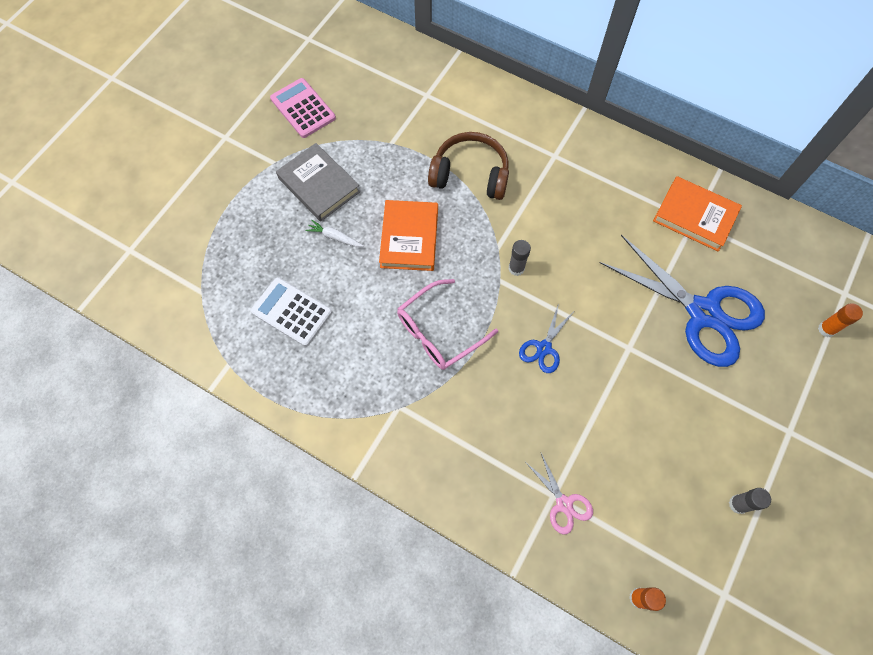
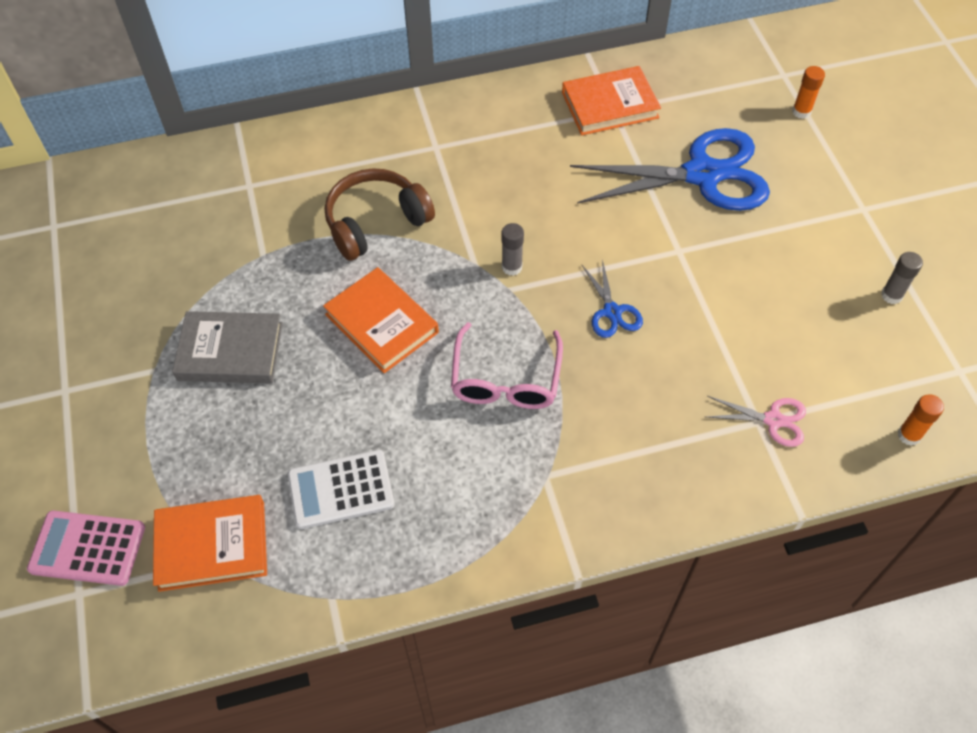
camera: 45 degrees left, 10 degrees down
pink calculator [270,78,336,138] -> pink calculator moved to [27,511,145,586]
white carrot [305,220,364,247] -> none
none -> orange book [153,495,267,592]

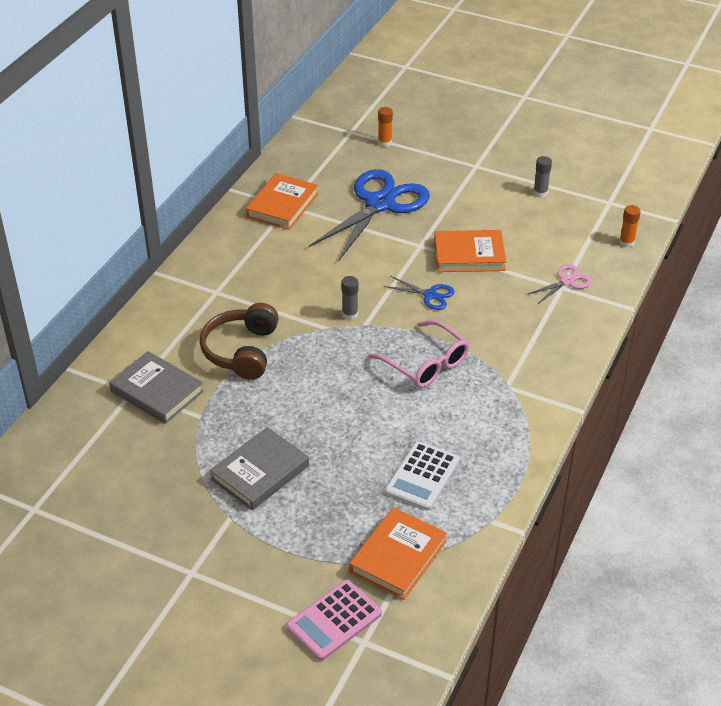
camera: 50 degrees left, 15 degrees down
orange book [323,267,439,373] -> orange book moved to [434,230,506,272]
none -> grey book [109,351,204,424]

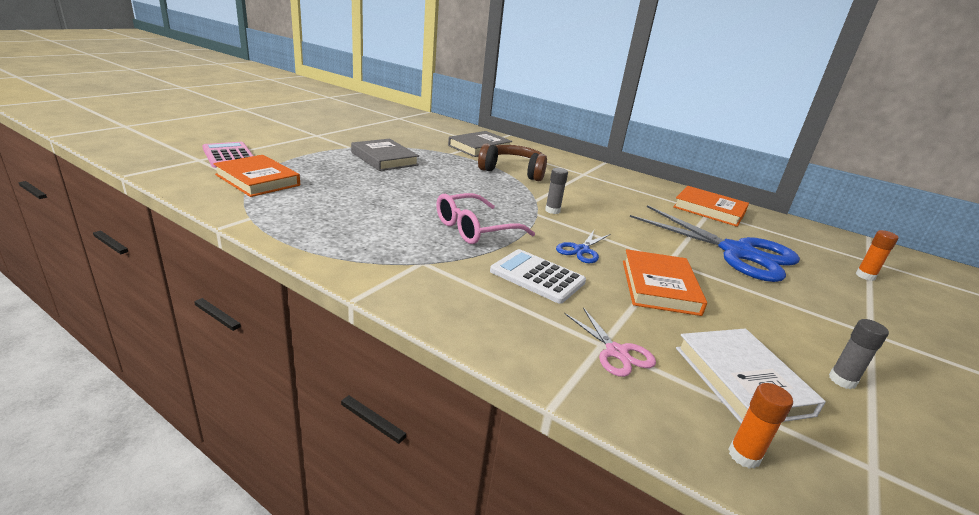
camera: 95 degrees right, 15 degrees down
white calculator [385,441,460,510] -> white calculator moved to [490,249,586,304]
none -> white book [676,329,826,423]

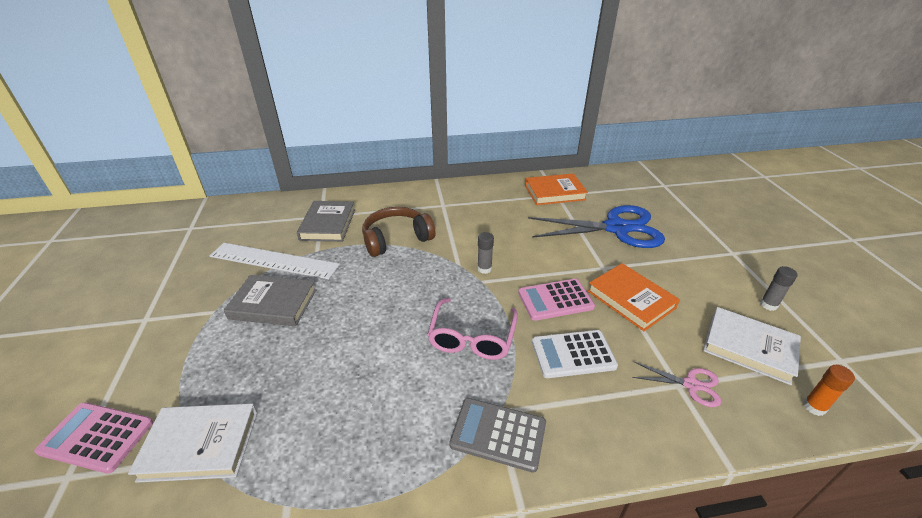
camera: 40 degrees left, 10 degrees up
orange book [213,155,300,197] -> white book [128,403,257,483]
blue scissors [556,230,610,263] -> pink calculator [518,279,595,321]
orange glue stick [856,230,899,281] -> none
none -> white ruler [210,243,340,279]
none -> grey calculator [449,398,546,473]

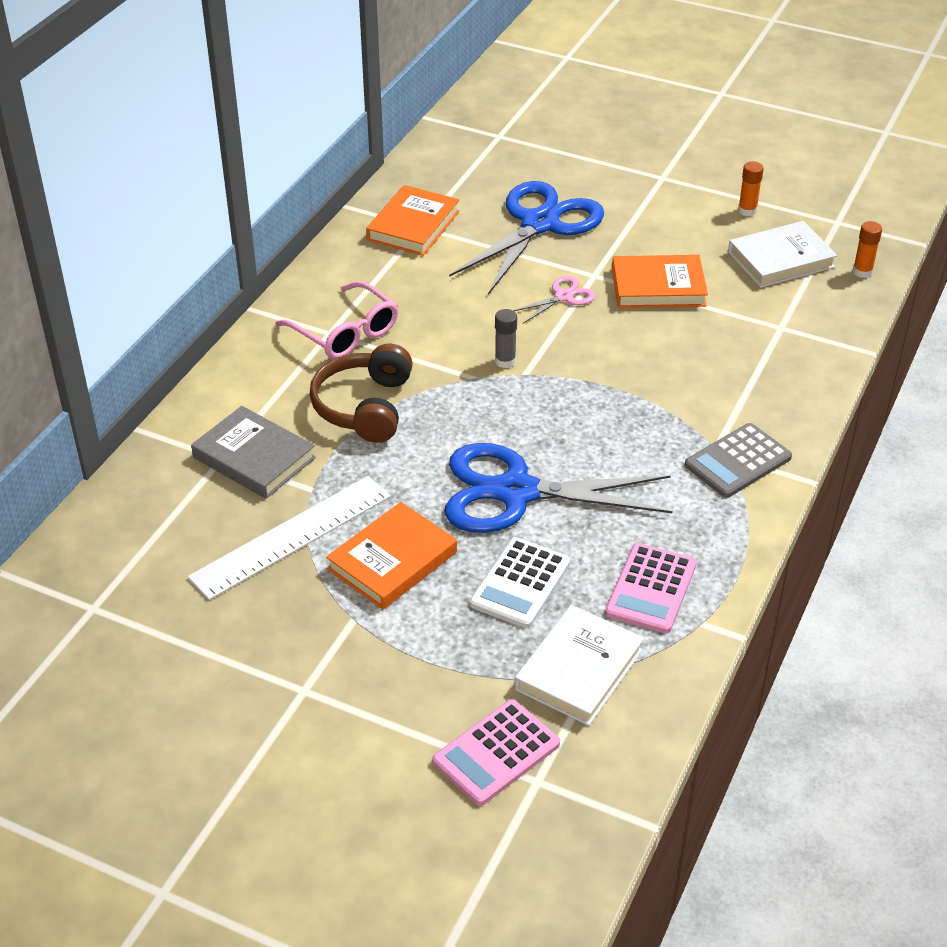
camera: 55 degrees left, 5 degrees up
grey book [224,275,317,326] -> orange book [326,502,457,609]
pink glasses [427,298,518,360] -> pink glasses moved to [275,281,398,359]
pink calculator [518,279,595,321] -> pink calculator moved to [605,543,697,633]
white calculator [532,330,618,378] -> white calculator moved to [470,537,571,628]
pink scissors [632,361,721,407] -> pink scissors moved to [513,276,596,324]
grey glue stick [760,266,798,311] -> orange glue stick [738,161,764,216]
none -> blue scissors [445,443,673,533]

